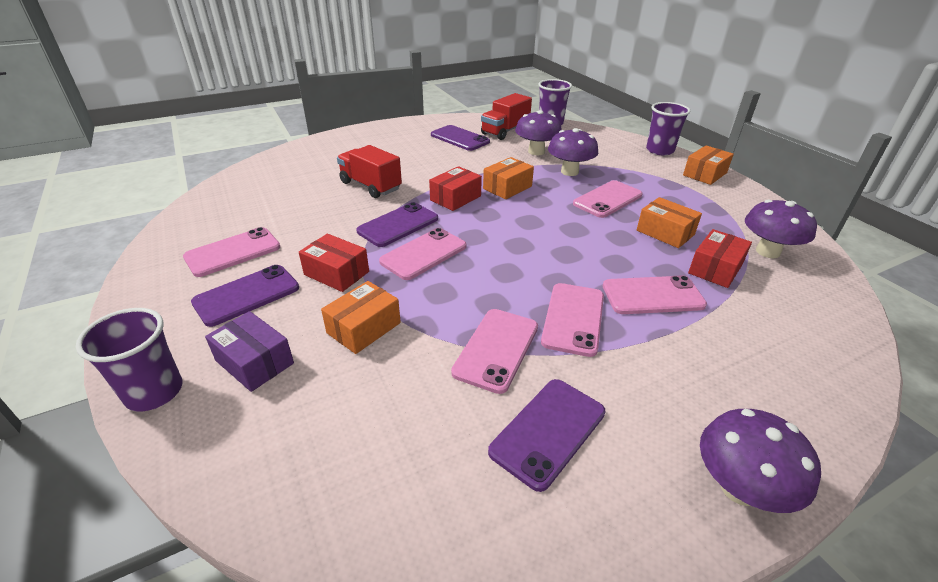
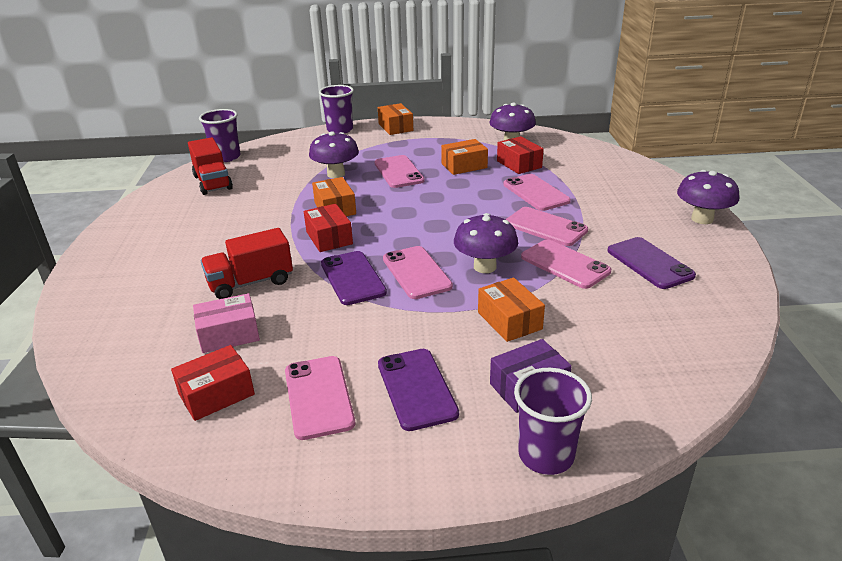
camera: 65 degrees left, 5 degrees down
red box [299,234,369,292] -> red box moved to [171,345,255,421]
purple phone [431,125,490,151] -> none
purple mushroom [515,110,561,155] -> purple mushroom moved to [454,213,518,273]
pink phone [603,275,707,314] -> pink phone turned 45 degrees counterclockwise [504,174,571,211]
none -> pink box [193,293,260,353]

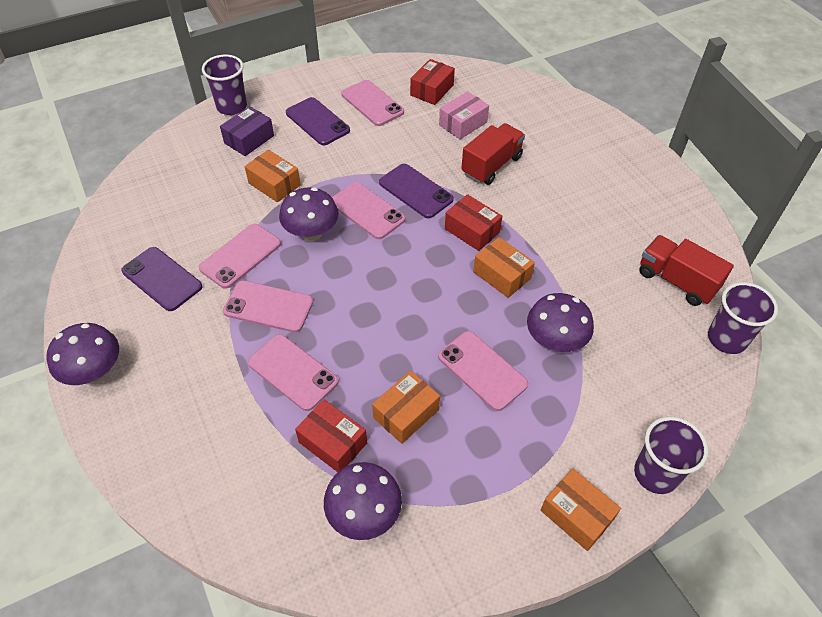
camera: 155 degrees right, 20 degrees up
pink phone [521,239,611,289] -> pink phone turned 75 degrees counterclockwise [199,224,281,289]

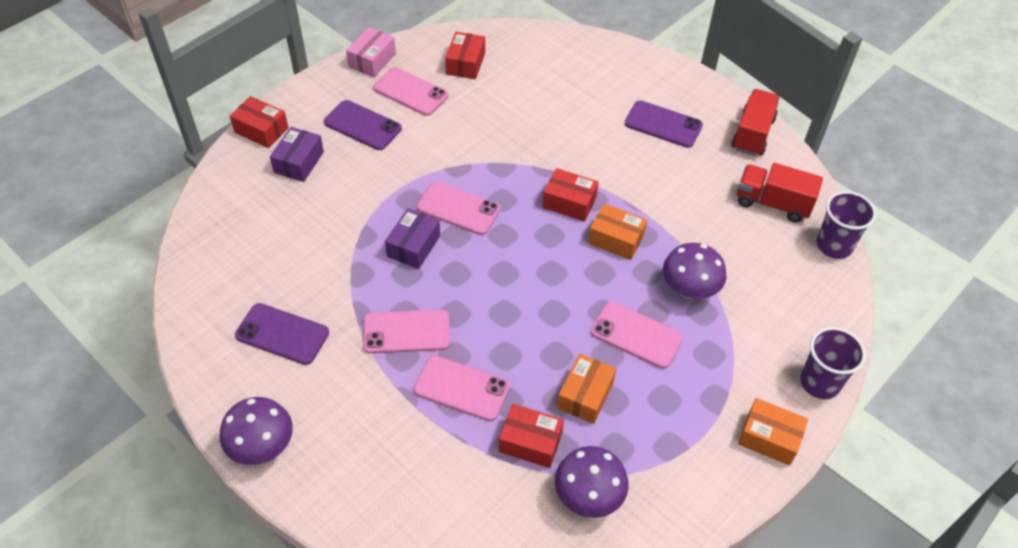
camera: 20 degrees left, 0 degrees up
pink phone [199,224,281,289] -> none
purple cup [202,55,247,115] -> red box [230,96,289,148]
orange box [245,150,301,202] -> none
purple mushroom [279,187,339,241] -> purple box [385,208,440,269]
purple phone [379,164,454,219] -> purple phone moved to [625,100,703,148]
pink box [439,91,489,139] -> pink box moved to [346,27,396,77]
red truck [461,123,525,185] -> red truck moved to [732,89,780,156]

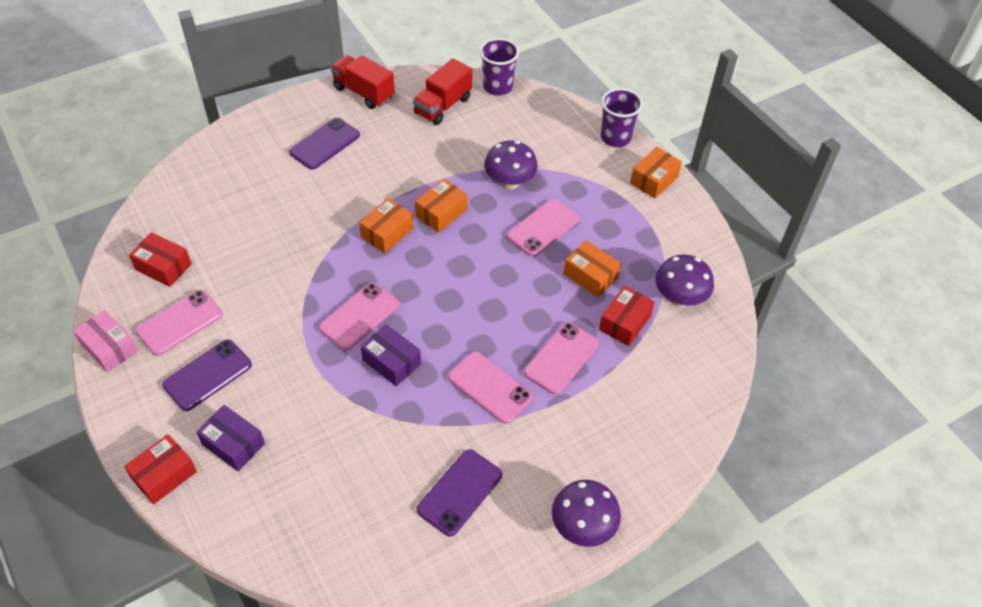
camera: 75 degrees left, 0 degrees up
pink phone [363,309,450,354] -> pink phone turned 60 degrees counterclockwise [448,351,533,424]
red box [543,168,599,222] -> orange box [359,198,414,253]

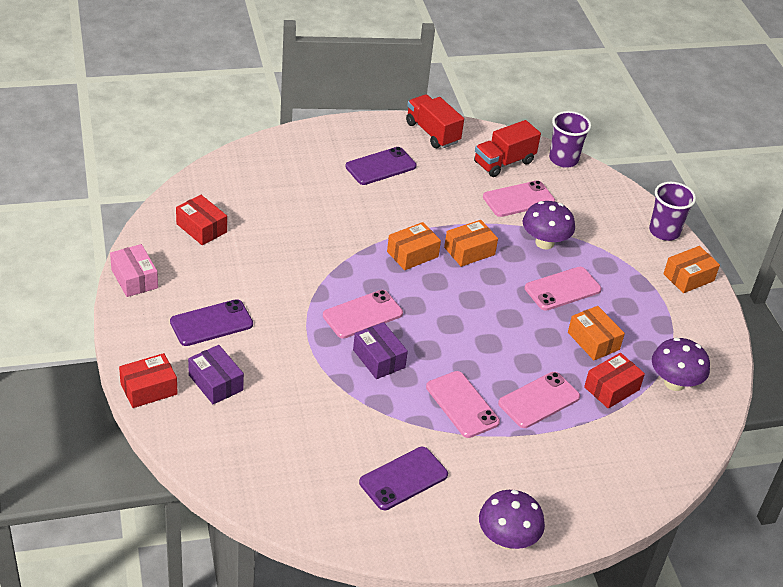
camera: 15 degrees right, 10 degrees down
pink phone [135,290,223,356] -> pink phone moved to [483,180,555,217]

